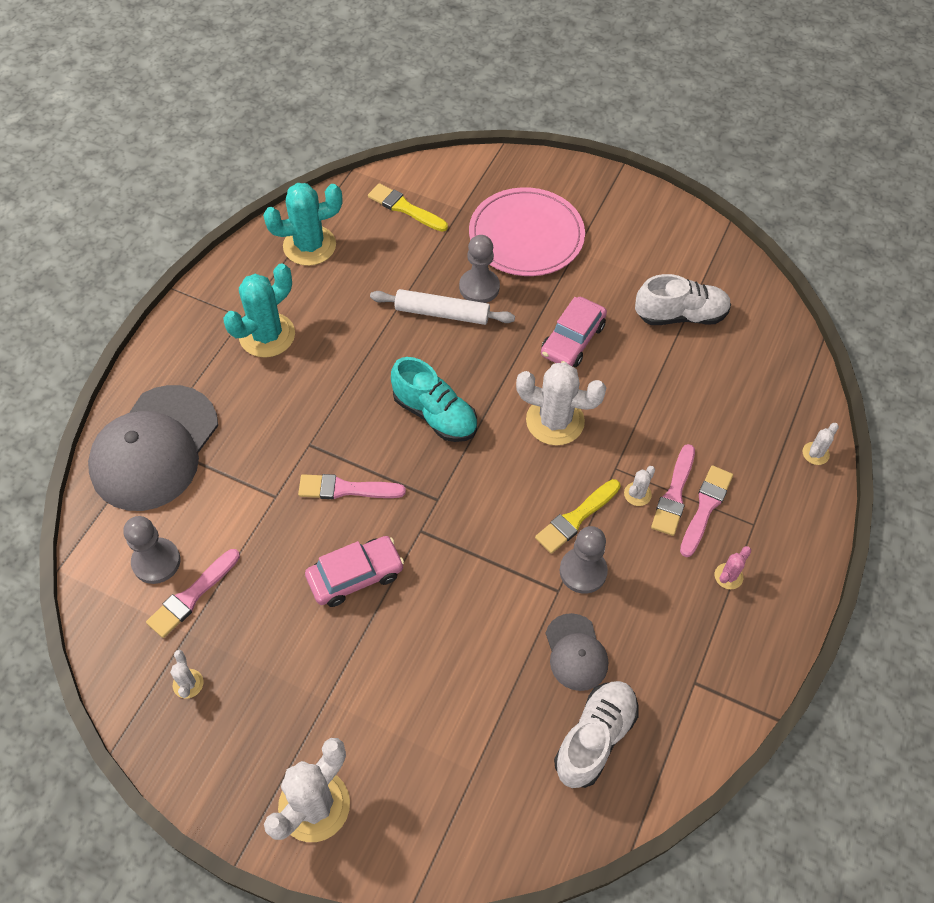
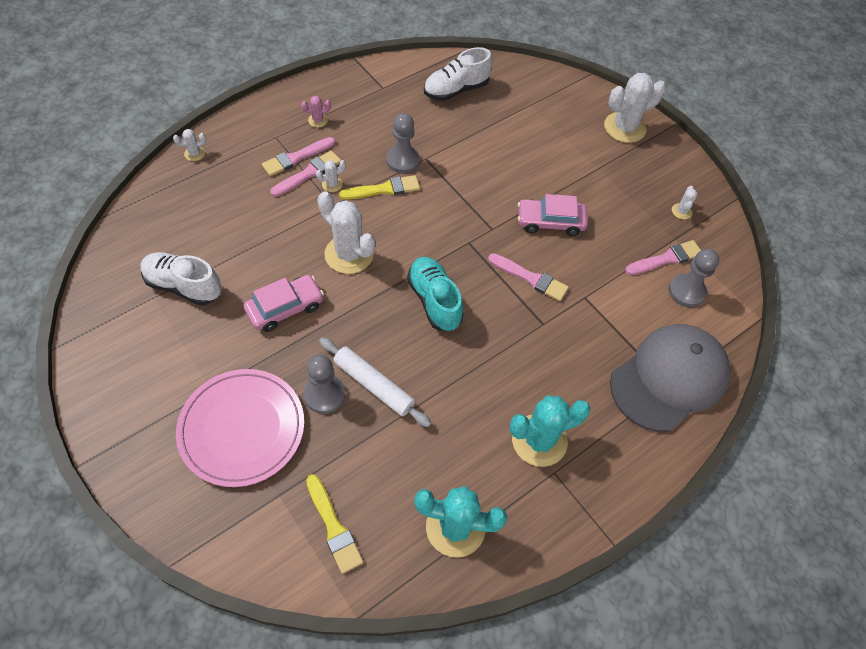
camera: 155 degrees left, 0 degrees up
grey cap [545,613,608,691] -> none

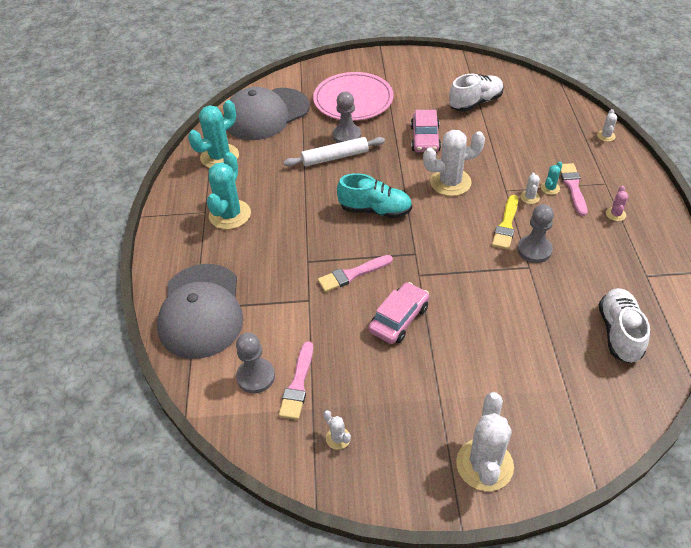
camera: 130 degrees right, 10 degrees down
pink brush [270,151,341,197] -> turquoise cactus [541,162,562,195]
yellow brush [306,474,363,574] -> grey cap [223,87,310,140]

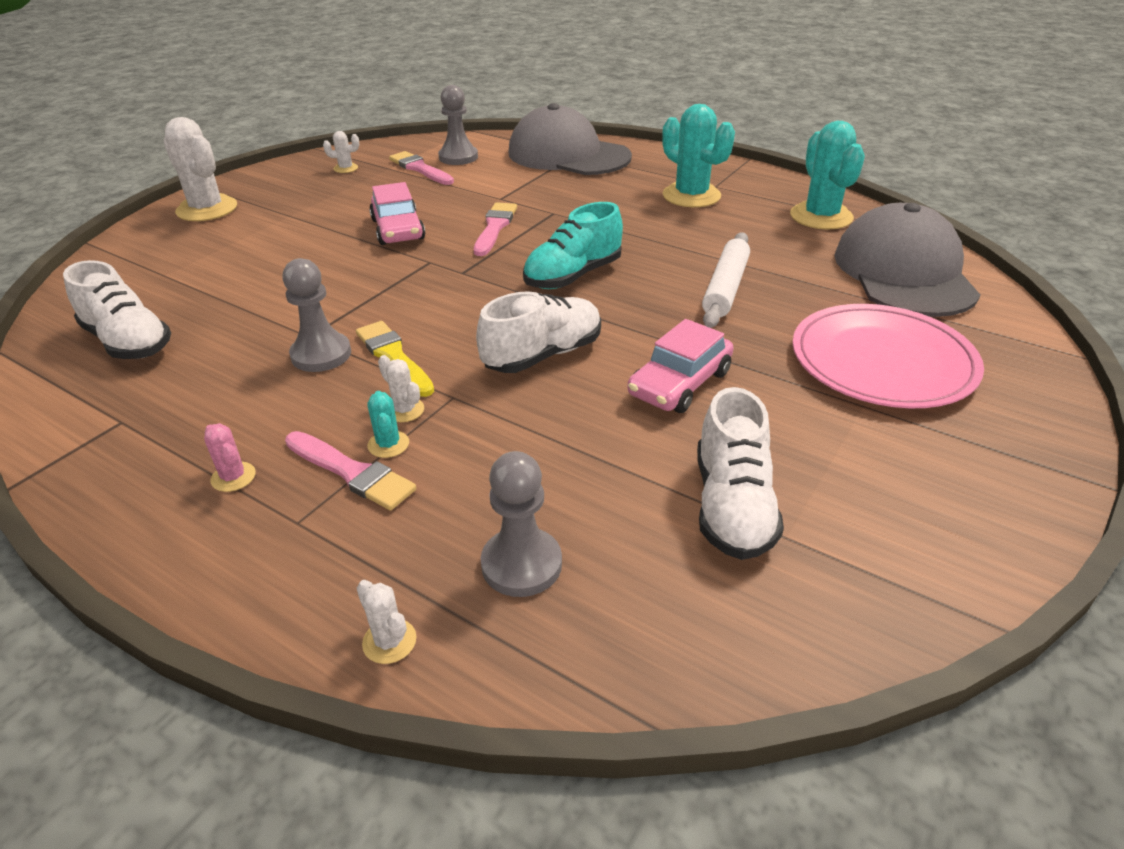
camera: 125 degrees right, 10 degrees down
grey pawn [333,92,361,143] -> grey pawn moved to [481,451,562,597]
pink car [411,110,441,152] -> pink car turned 90 degrees counterclockwise [627,319,734,413]
white cactus [423,130,485,196] -> white shoe [476,291,601,373]

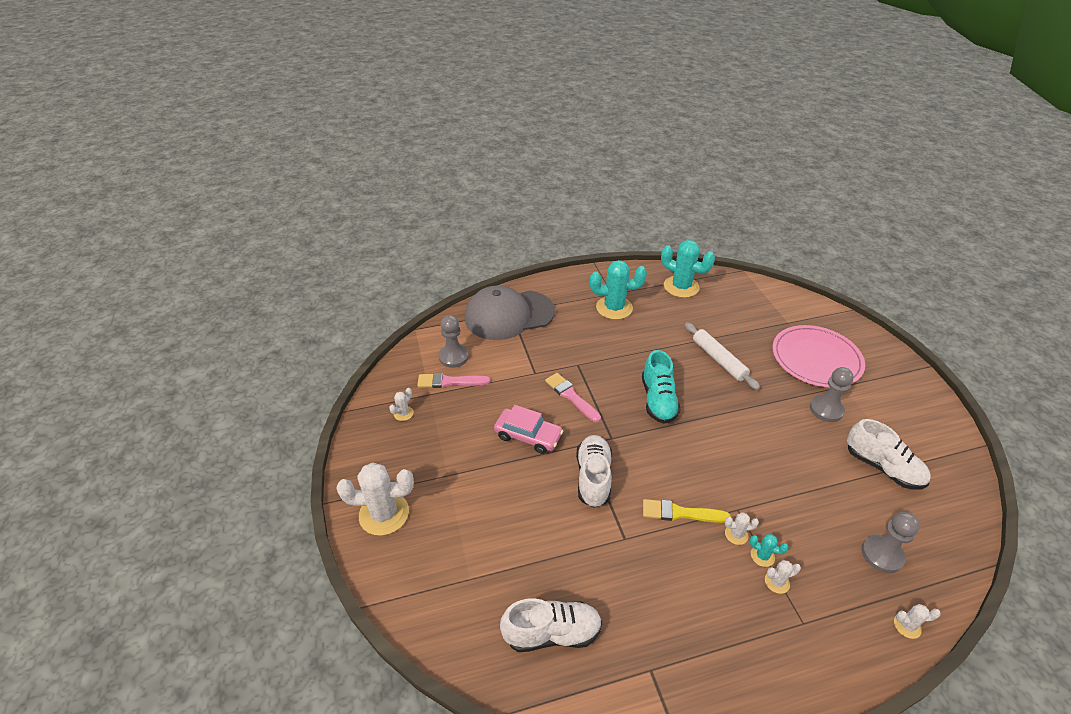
camera: 50 degrees left, 5 degrees up
pink cactus [204,423,256,492] -> none
grey pawn [282,258,351,372] -> grey pawn moved to [810,367,853,422]
pink brush [285,431,416,511] -> white cactus [765,560,801,594]
white shoe [476,291,601,373] -> white shoe moved to [576,435,612,508]
pink car [627,319,734,413] -> none
grey cap [834,203,980,317] -> none

